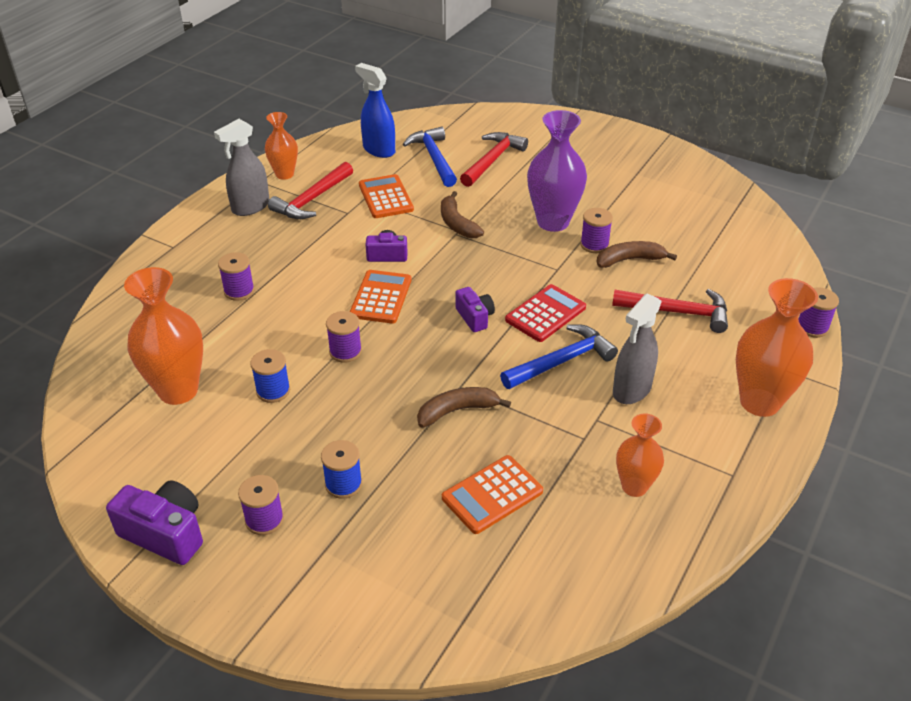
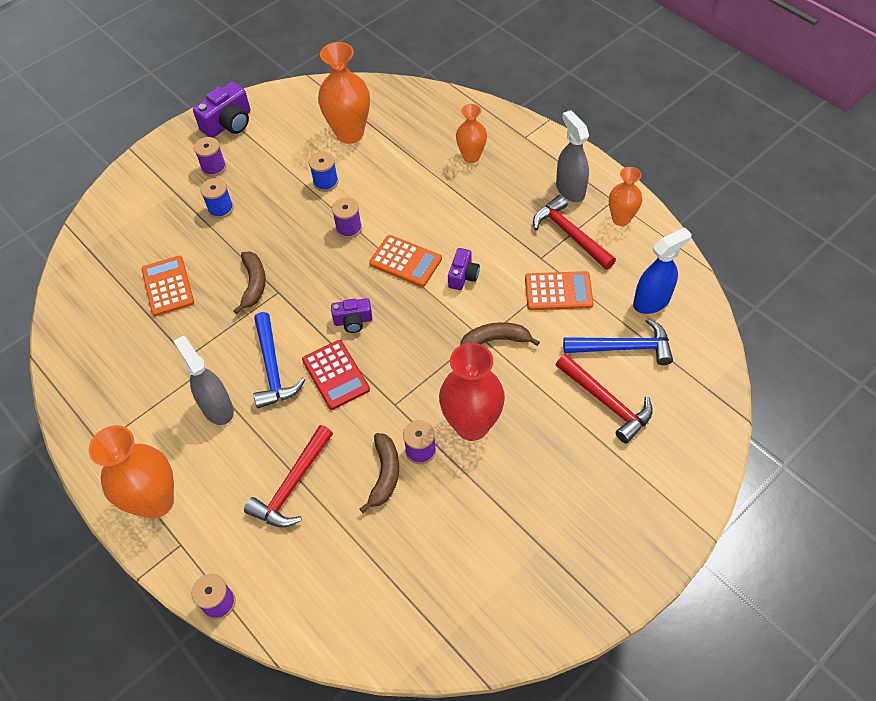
camera: 110 degrees right, 15 degrees up
purple spool [218,252,255,301] -> none
purple vase [527,110,587,232] -> red vase [439,343,505,441]
orange vase [616,413,664,497] -> orange vase moved to [456,104,487,163]

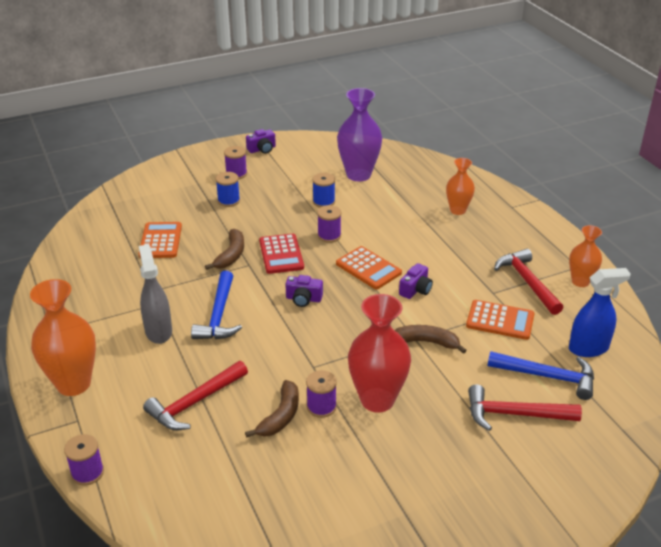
camera: 15 degrees right, 20 degrees down
purple camera [193,82,250,138] -> purple camera [246,129,276,154], size x0.62
red calculator [302,340,370,410] -> red calculator moved to [259,234,304,274]
orange vase [318,42,370,144] -> purple vase [337,88,382,182]
grey spray bottle [556,110,589,202] -> none
red hammer [556,354,653,444] -> red hammer turned 120 degrees clockwise [468,384,582,431]

